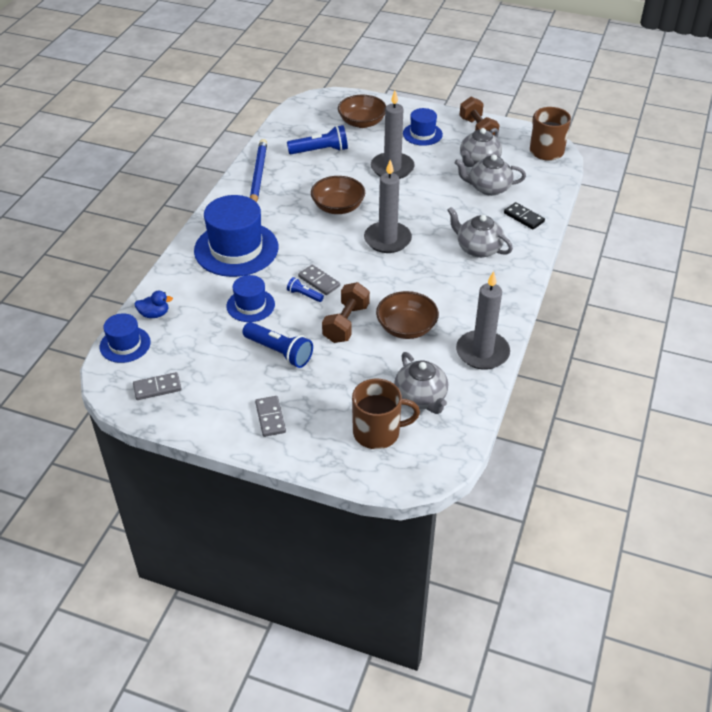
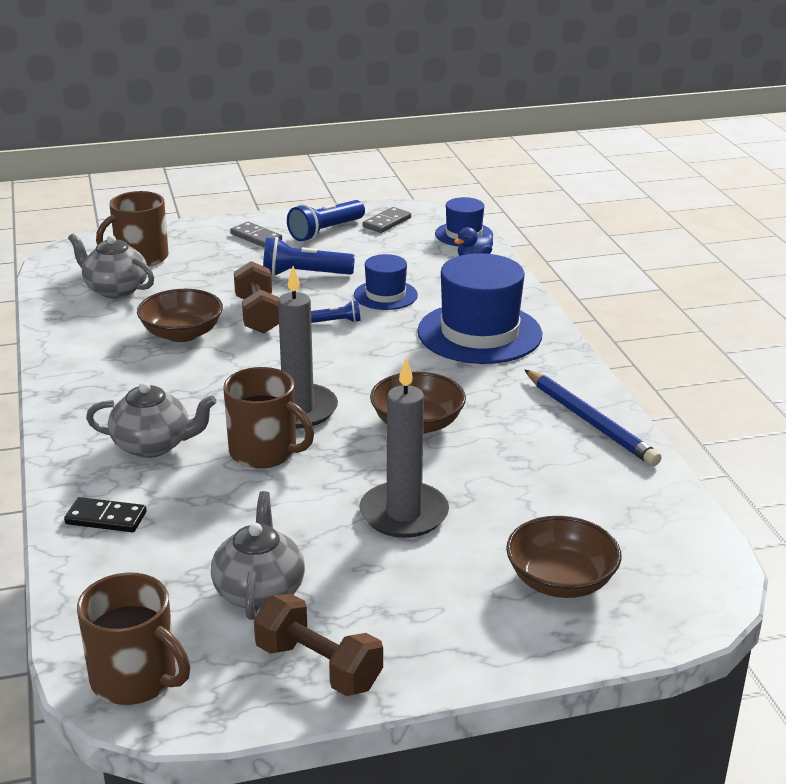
camera: 145 degrees right, 15 degrees down
blue flashlight [287,125,348,154] -> blue flashlight moved to [287,200,365,241]
grey domino [298,265,340,295] -> none
blue hat [403,108,443,146] -> none
grey teapot [455,154,526,196] -> none
grey candle [456,271,510,370] -> none
none -> brown mug [223,367,314,468]

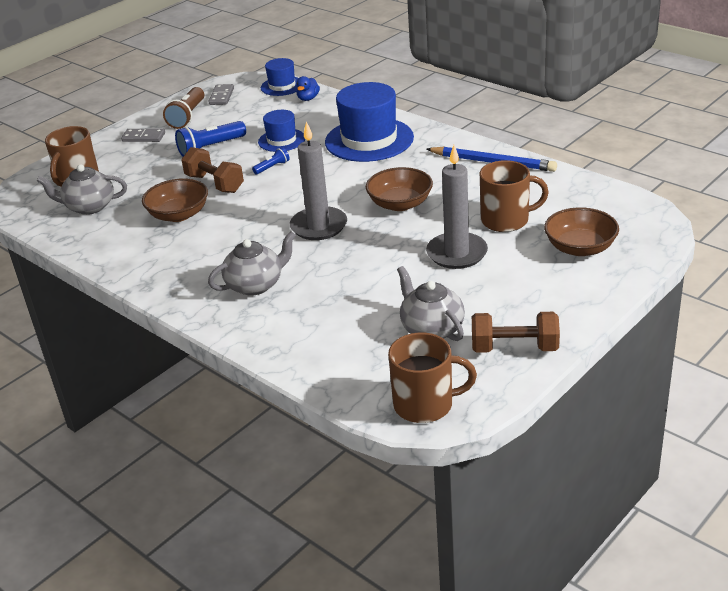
camera: 30 degrees left, 5 degrees up
black domino [64,497,147,532] -> none
brown mug [223,367,314,468] -> brown mug moved to [480,160,549,232]
blue flashlight [287,200,365,241] -> brown flashlight [163,87,204,129]

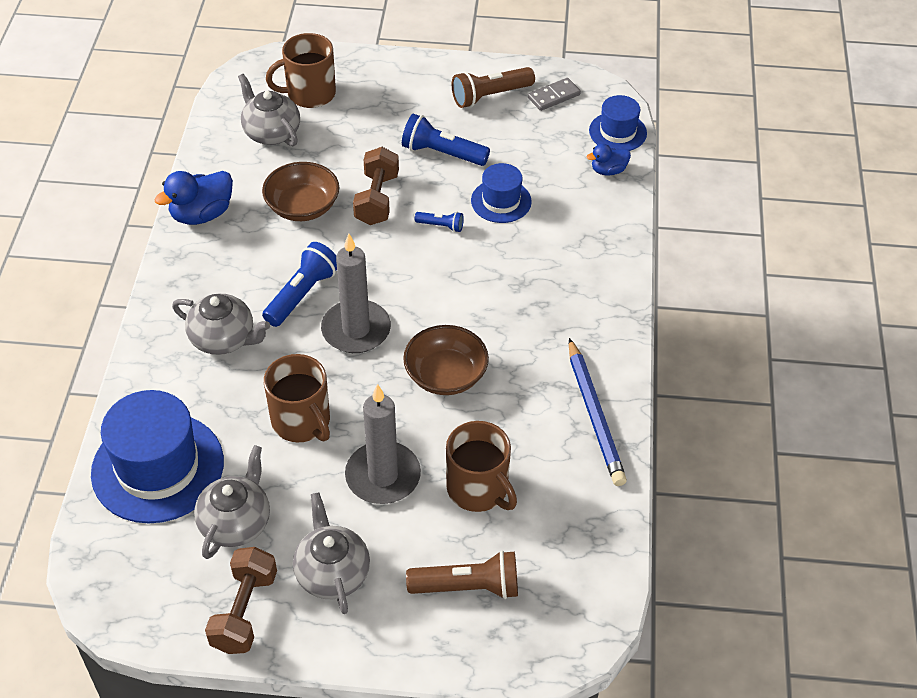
camera: 50 degrees right, 15 degrees up
grey domino [121,129,165,142] -> none
blue hat [325,82,414,162] -> blue hat moved to [91,390,224,523]
brown mug [388,332,477,423] -> brown mug moved to [264,354,330,442]
brown dumbbell [472,312,560,353] -> brown dumbbell turned 45 degrees clockwise [205,547,277,654]
brown bowl [544,207,619,256] -> brown flashlight [406,551,518,599]
none -> blue duck [154,171,233,225]
none -> blue flashlight [262,242,337,327]
none -> grey teapot [293,492,370,614]

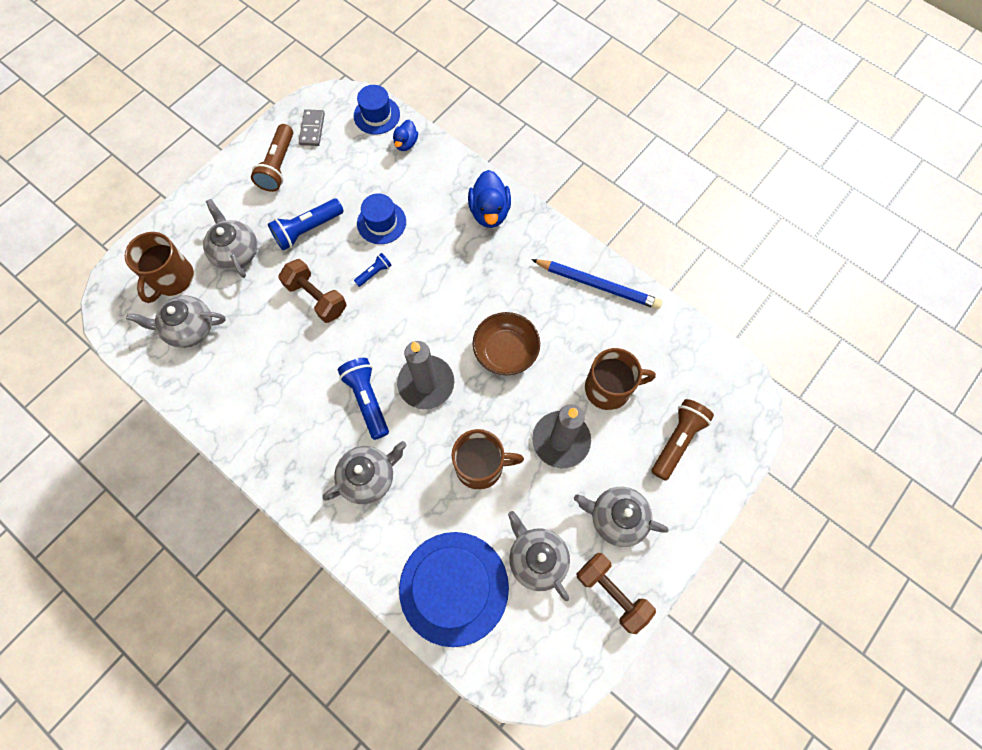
camera: 55 degrees left, 20 degrees up
blue duck [154,171,233,225] -> blue duck moved to [468,170,511,228]
brown bowl [262,162,339,221] -> none
none -> grey teapot [203,199,257,278]

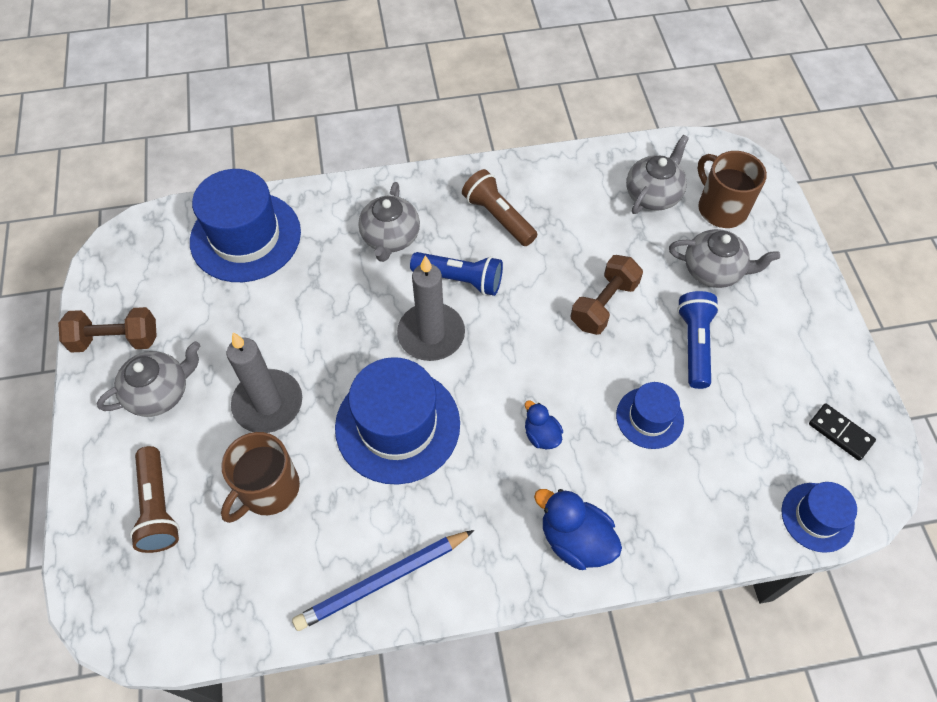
camera: 130 degrees right, 10 degrees down
brown flashlight [251,124,293,192] -> brown flashlight moved to [462,169,537,246]
brown dumbbell [278,259,347,323] -> brown dumbbell turned 45 degrees counterclockwise [571,255,643,335]
grey domino [299,109,325,146] -> black domino [809,403,876,461]
blue flashlight [354,253,392,287] -> none
blue duck [393,120,418,151] -> blue duck moved to [525,400,563,449]
brown mug [452,429,524,490] -> none
brown bowl [473,312,540,375] -> blue hat [335,357,460,485]
grey teapot [508,511,570,601] -> none

